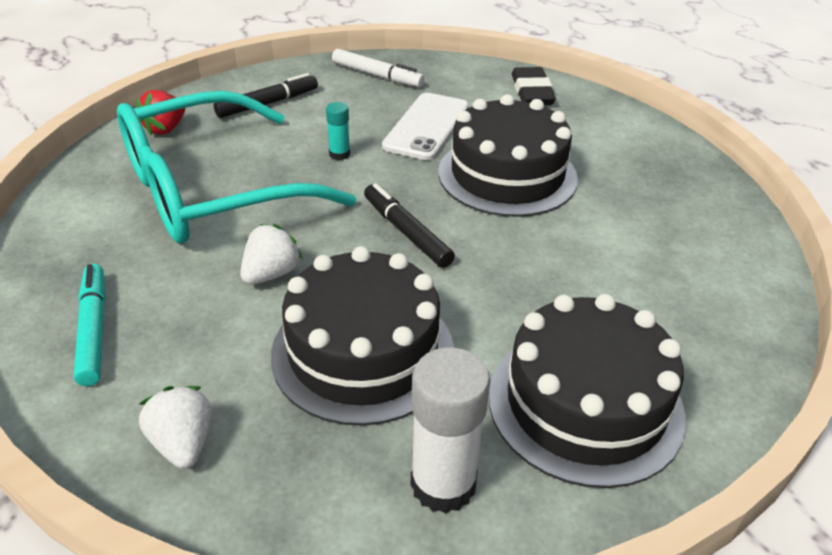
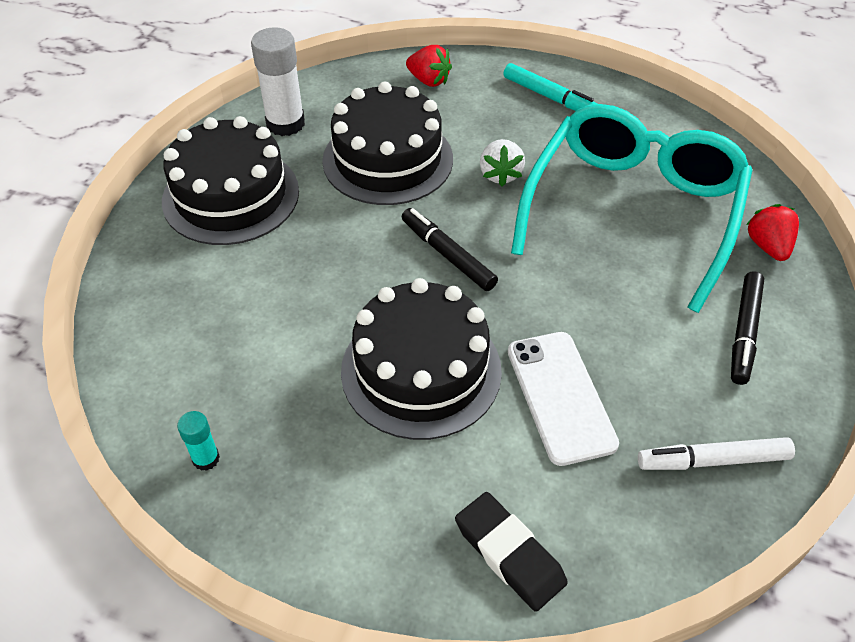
camera: 145 degrees right, 10 degrees up
white strawberry [139,386,212,469] -> red strawberry [406,45,452,87]
turquoise glue stick [326,102,350,160] -> turquoise glue stick moved to [177,411,220,471]
black marker [364,183,455,268] -> black marker turned 150 degrees counterclockwise [402,208,498,291]

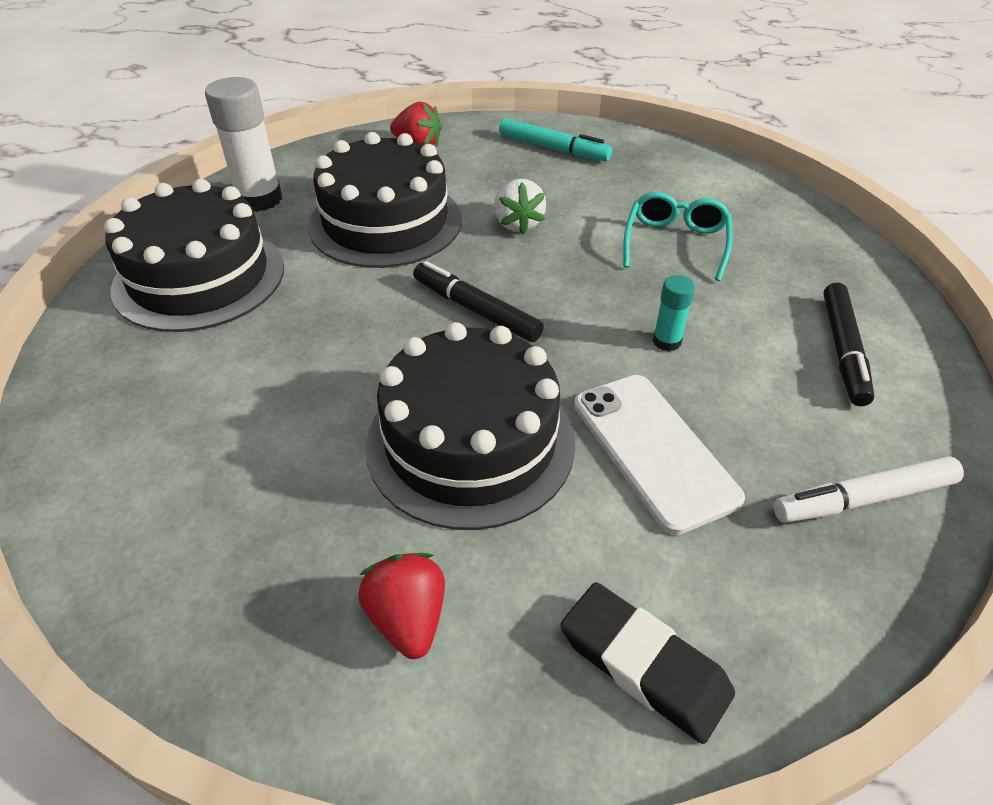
camera: 10 degrees left, 5 degrees down
turquoise glue stick [177,411,220,471] -> turquoise glue stick moved to [653,275,695,351]
turquoise glasses [511,104,753,313] -> turquoise glasses [623,192,733,281], size x0.44
red strawberry [746,204,799,261] -> red strawberry moved to [358,553,445,659]

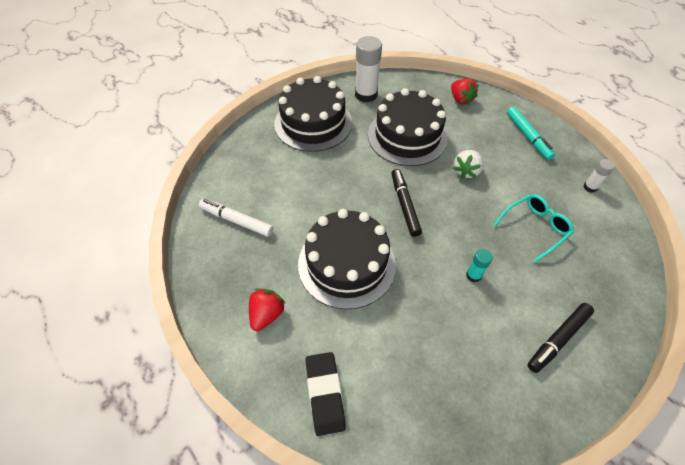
camera: 40 degrees right, 10 degrees up
white phone [574,375,745,535] -> none
white marker [773,456,964,523] -> white marker moved to [199,199,273,237]
none -> white glue stick [583,159,615,193]

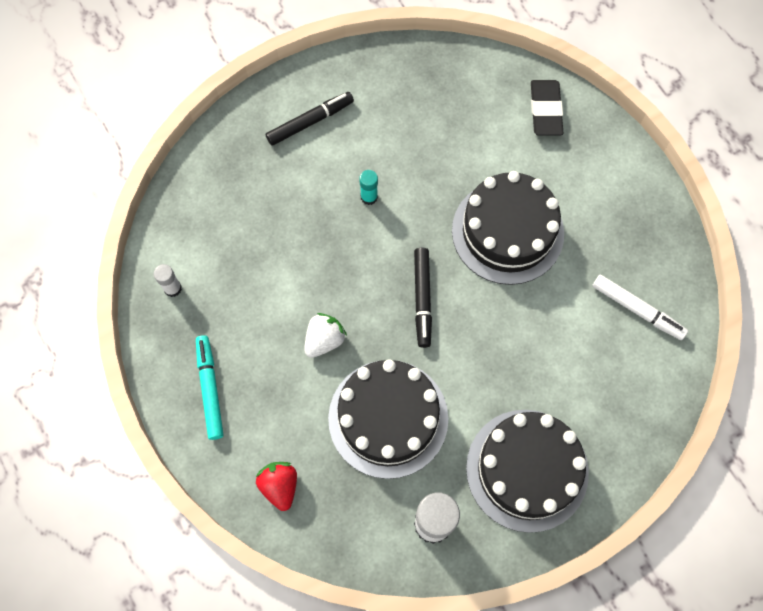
camera: 170 degrees left, 15 degrees up
red strawberry [249,288,286,331] -> none
turquoise glasses [493,194,574,262] -> none

